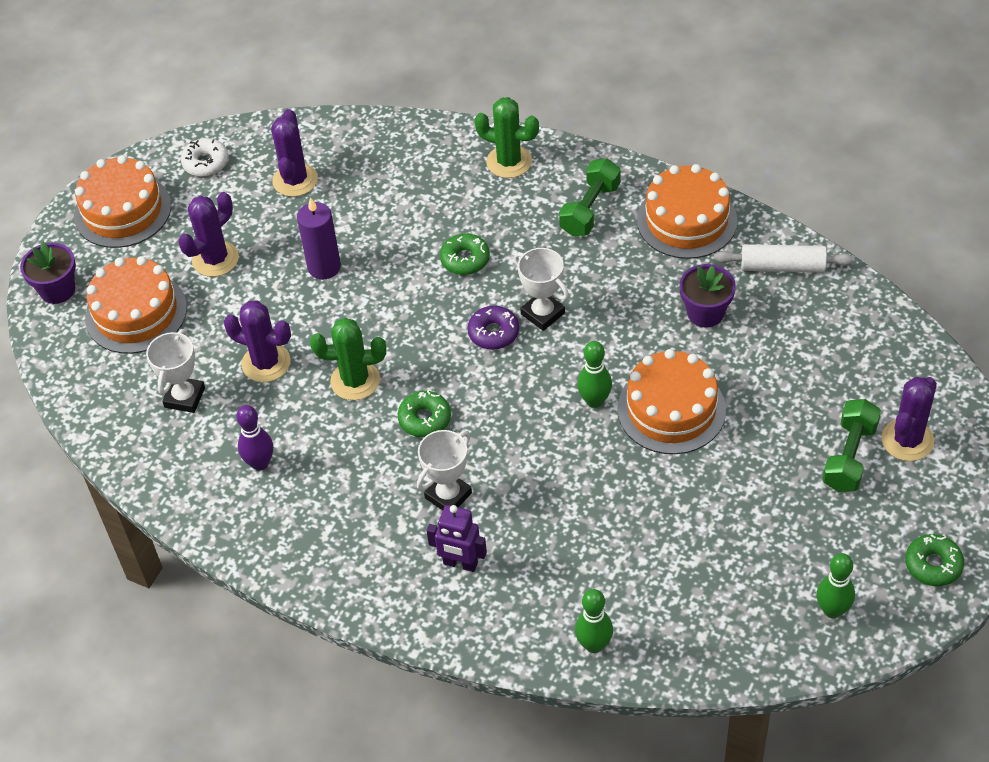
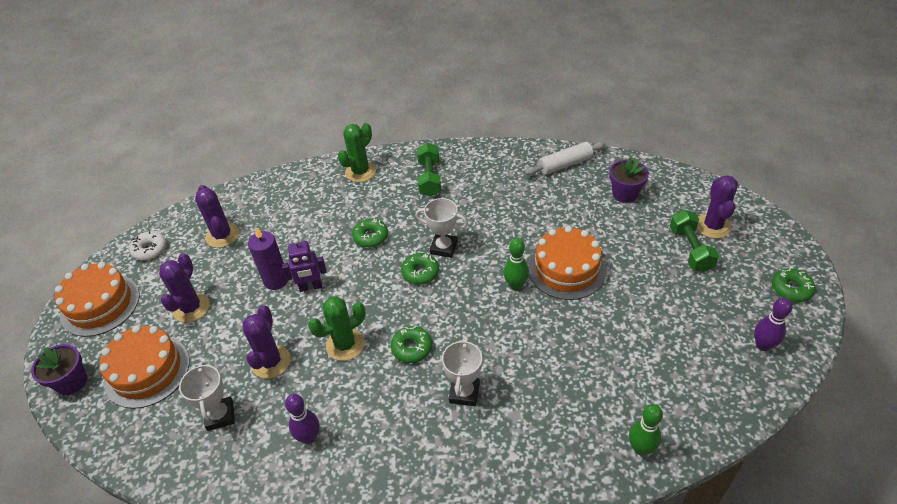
camera: 30 degrees left, 5 degrees down
purple cactus [223,300,291,382] -> purple cactus turned 75 degrees counterclockwise [243,305,291,379]
purple robot [427,505,487,572] -> purple robot moved to [282,238,327,292]
purple donut [468,306,519,350] -> green donut [401,253,439,285]
green cactus [474,97,539,178] -> green cactus turned 45 degrees counterclockwise [338,123,376,182]
orange cake [637,164,737,259] -> none
purple flower pot [679,264,736,327] -> purple flower pot moved to [609,157,649,203]
green bowling pin [816,553,855,618] -> purple bowling pin [754,297,793,351]

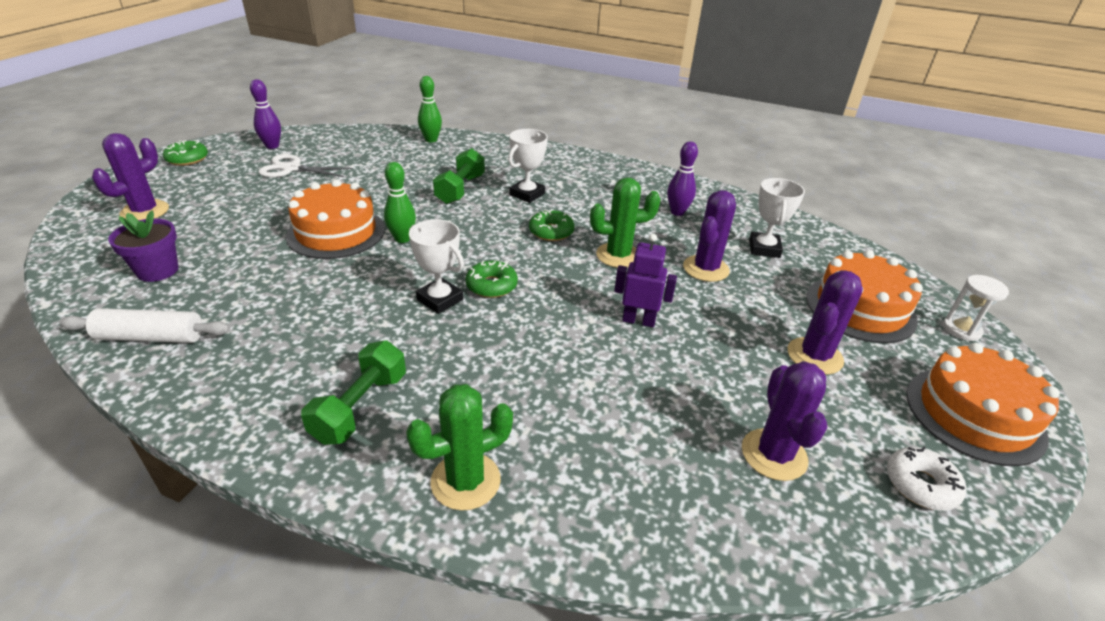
camera: 160 degrees left, 10 degrees down
purple flower pot [31,344,87,395] -> white hourglass [943,275,1009,341]
purple candle [248,227,288,290] -> none
green donut [352,218,388,248] -> none
green dumbbell [670,209,719,272] -> green dumbbell moved to [433,148,485,204]
none -> white scissors [258,154,352,177]

